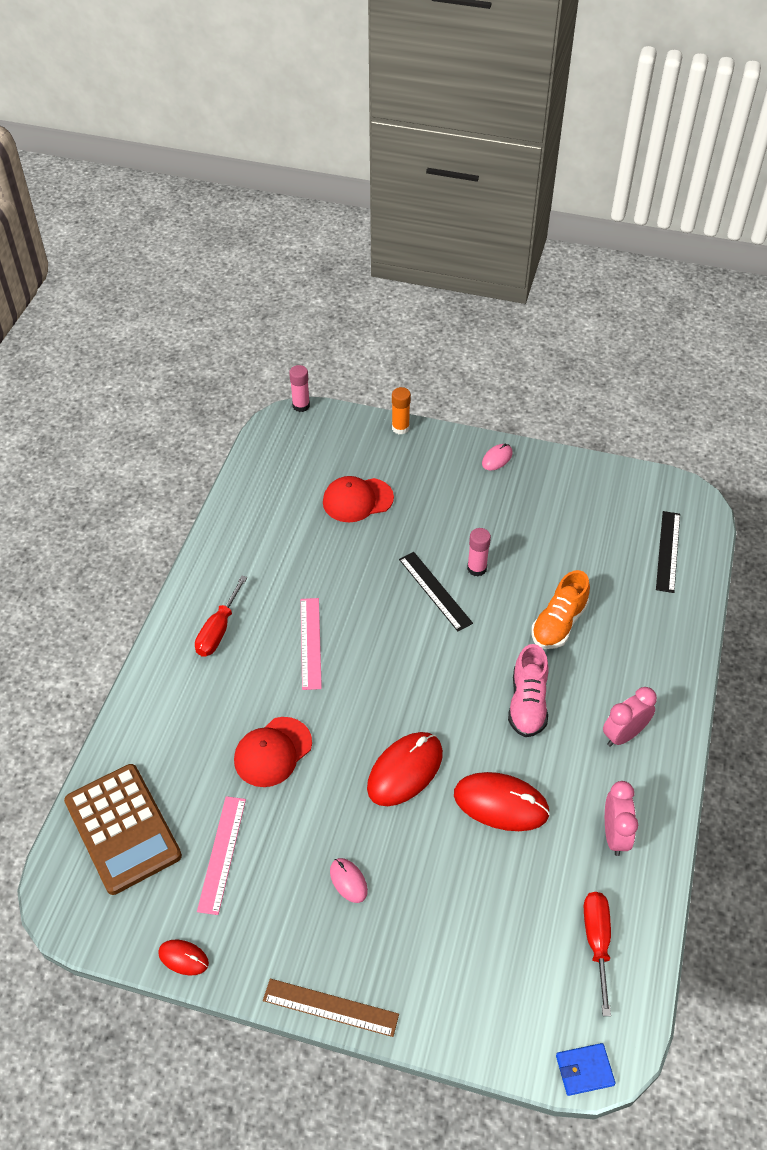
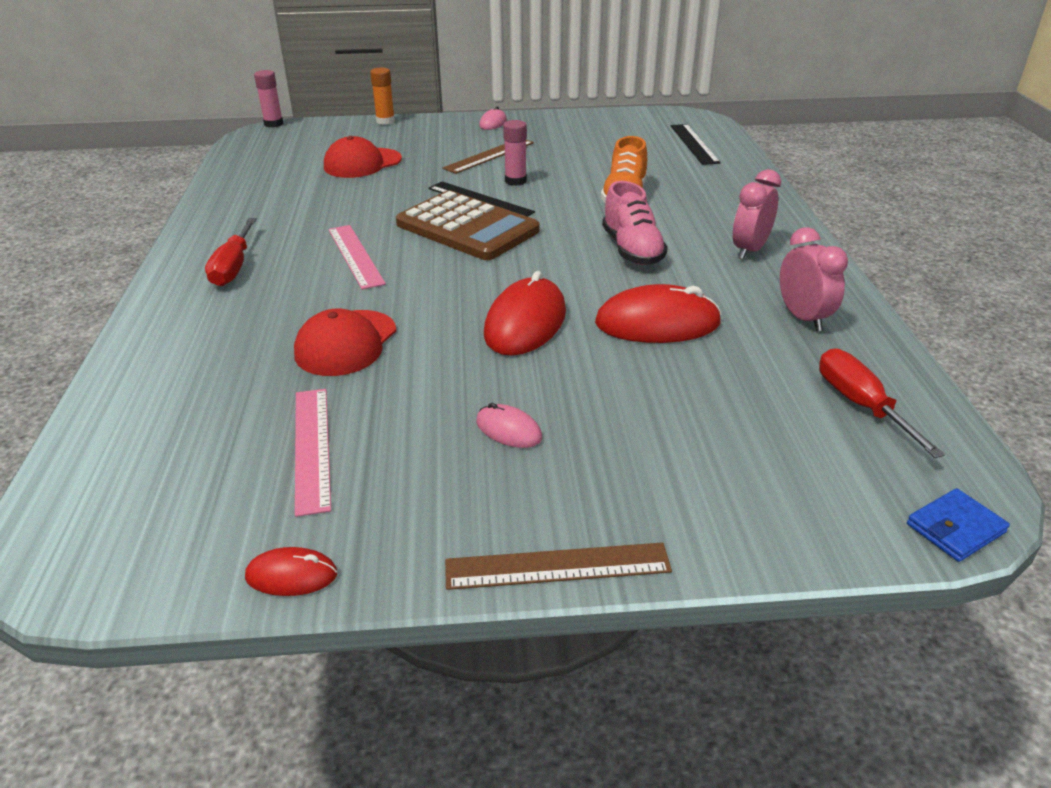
camera: 20 degrees left, 15 degrees down
brown calculator [64,764,182,895] -> brown calculator moved to [396,191,539,260]
none -> brown ruler [443,140,534,174]

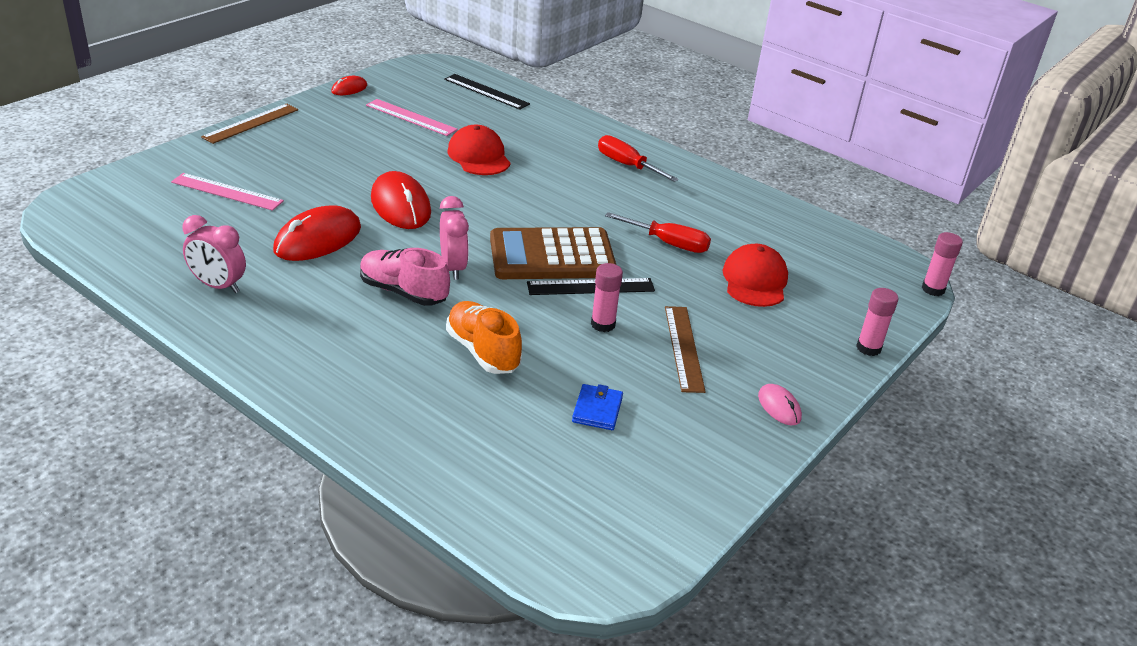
camera: 130 degrees right, 0 degrees up
pink ruler [328,225,386,290] -> pink ruler moved to [171,173,284,211]
orange glue stick [370,68,395,125] -> pink glue stick [856,288,898,356]
pink mouse [476,403,542,448] -> none
black ruler [671,124,721,165] -> black ruler moved to [444,74,530,110]
pink clock [733,169,781,260] -> pink clock moved to [440,196,469,280]
red screwdriver [819,348,945,458] -> red screwdriver moved to [605,212,711,253]
blue wallet [907,488,1010,562] -> blue wallet moved to [572,384,623,430]

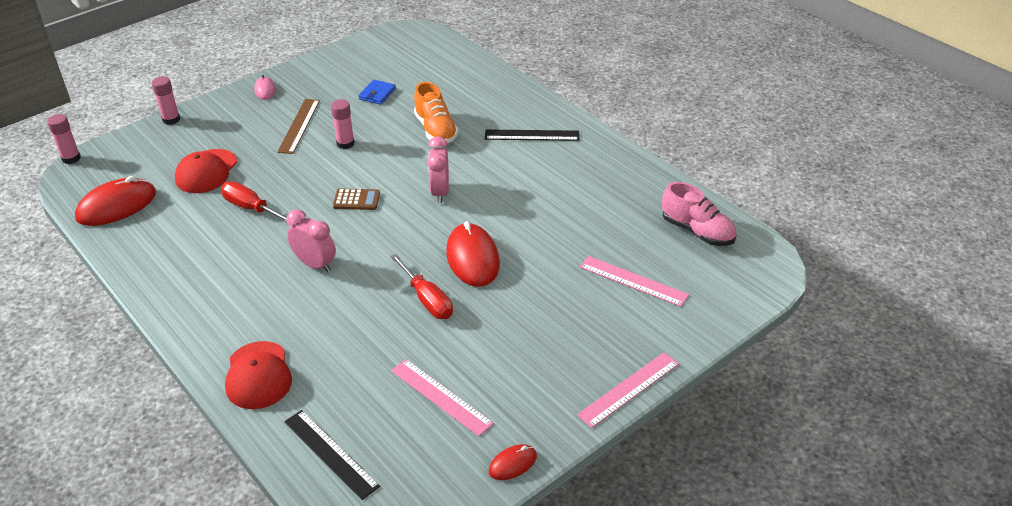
camera: 165 degrees left, 5 degrees up
pink clock [182,215,246,293] -> pink clock moved to [286,210,336,272]
brown ruler [201,104,298,144] -> pink ruler [577,352,679,428]
red mouse [273,205,361,261] -> red mouse moved to [75,176,156,226]
pink shoe [360,248,450,306] -> pink shoe moved to [662,182,737,246]
red cap [447,124,511,175] -> red cap moved to [225,341,292,409]
brown calculator [490,227,616,279] -> brown calculator [333,188,380,210], size x0.44
black ruler [527,278,655,295] -> black ruler moved to [485,129,580,141]
red screwdriver [598,135,679,182] -> red screwdriver moved to [390,254,453,319]

